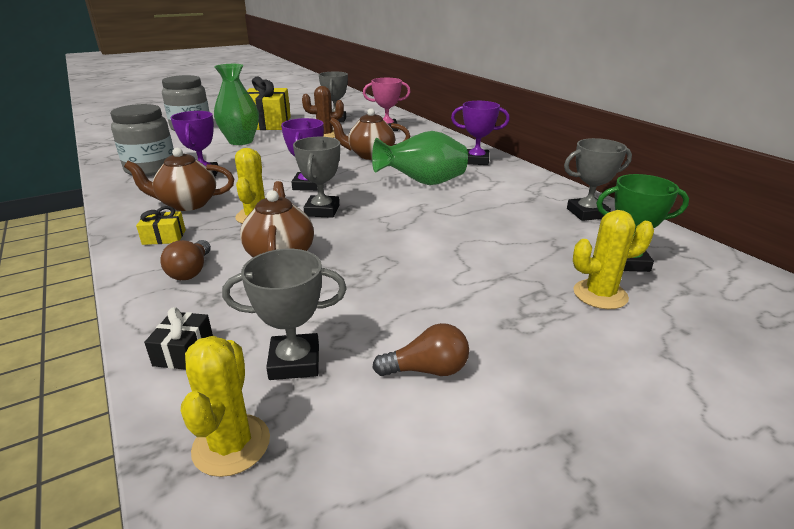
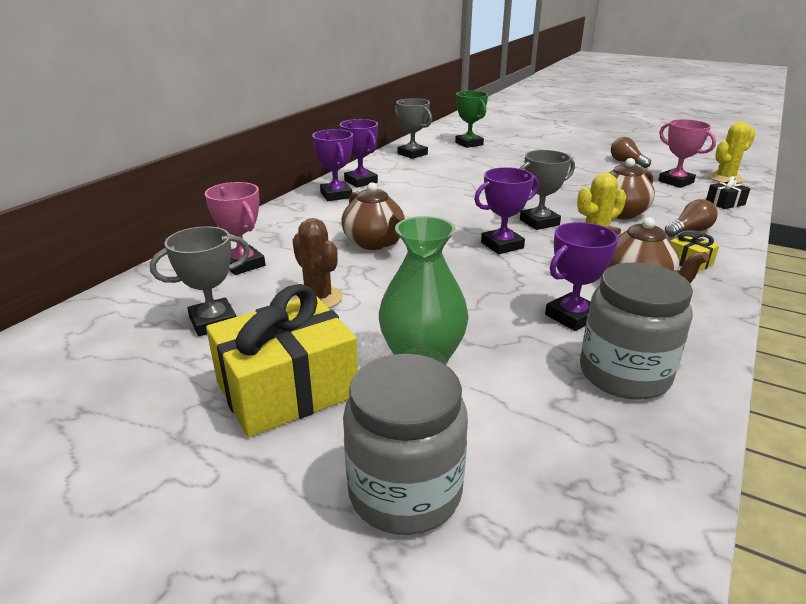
camera: 120 degrees left, 0 degrees up
grey trophy [222,249,347,380] -> pink trophy [658,119,716,188]
green vase [372,131,468,185] -> none
yellow cactus [573,210,654,309] -> none
none -> purple trophy [340,119,378,188]

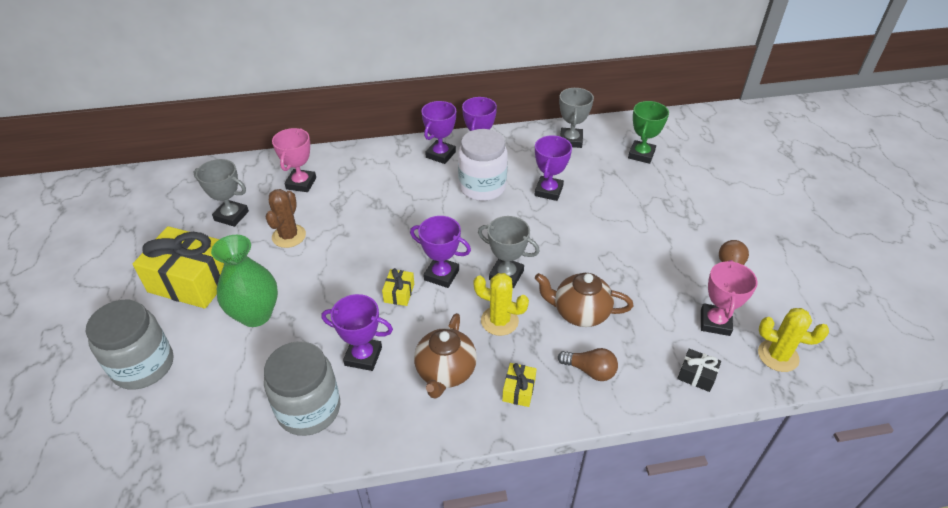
camera: 50 degrees right, 15 degrees up
brown teapot [341,182,405,250] -> none
none -> yellow gift [382,268,414,306]
none -> white jar [458,129,508,201]
none -> purple trophy [534,135,572,201]

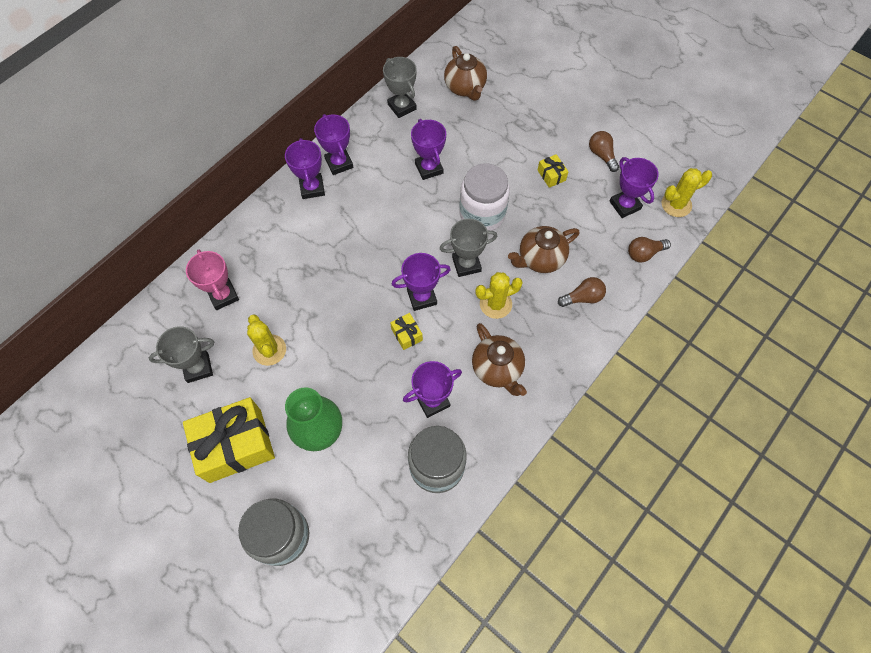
camera: 40 degrees left, 20 degrees up
brown cactus [266,189,306,248] -> yellow cactus [247,314,286,366]
white jar [458,129,508,201] -> white jar moved to [460,163,510,231]
yellow gift [502,363,537,407] -> yellow gift moved to [538,154,568,188]
green trophy [628,101,669,164] -> brown teapot [444,46,487,101]
black gift [677,349,721,392] -> brown light bulb [628,237,671,263]
pink trophy [701,260,758,336] -> purple trophy [610,157,659,218]

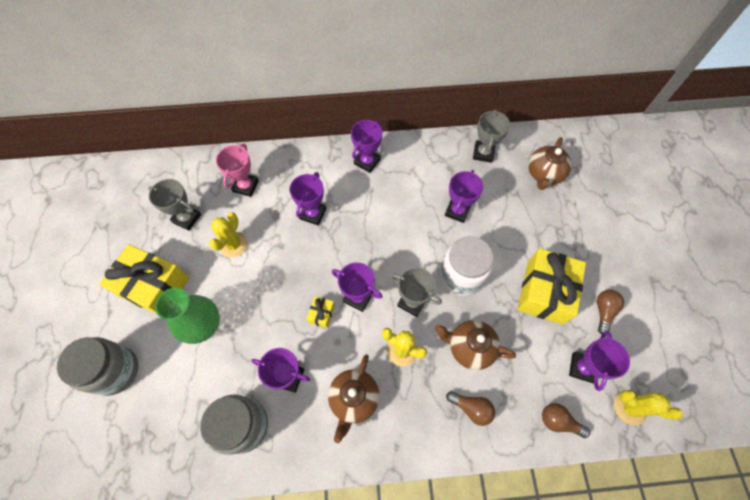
camera: 45 degrees right, 0 degrees up
purple trophy [314,114,354,175] -> purple trophy moved to [289,172,326,225]
yellow gift [538,154,568,188] -> yellow gift [517,248,586,325], size x2.33

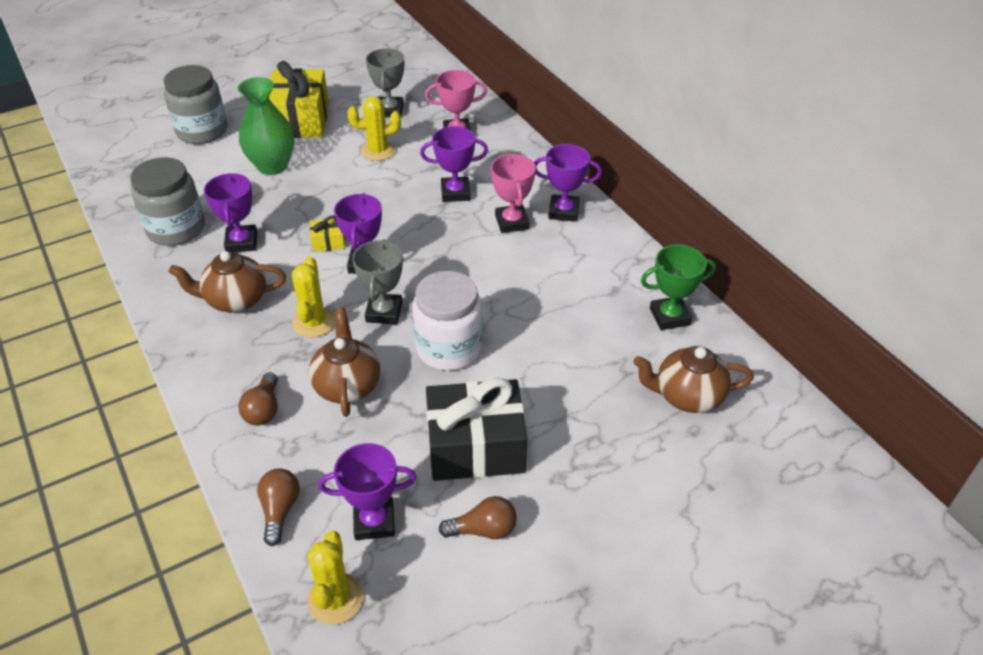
camera: 65 degrees right, 20 degrees down
purple trophy [445,170,484,223] -> none
grey trophy [473,110,510,163] -> green trophy [641,244,716,330]
yellow gift [517,248,586,325] -> black gift [426,377,527,481]
none -> pink trophy [491,154,536,233]

